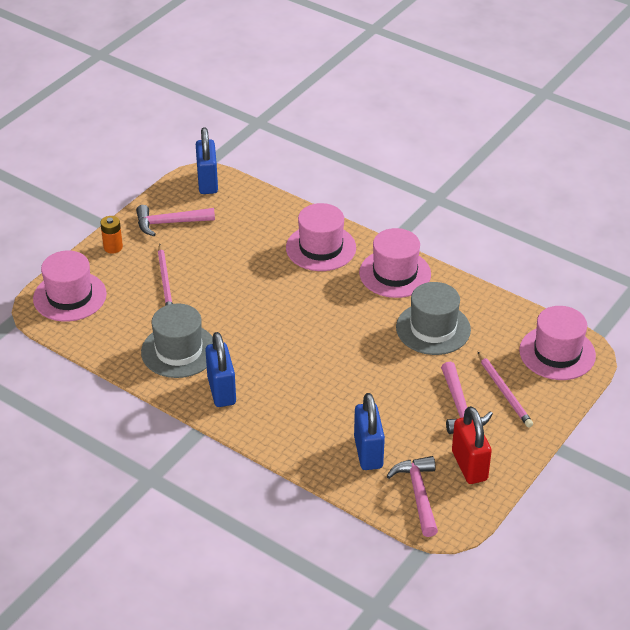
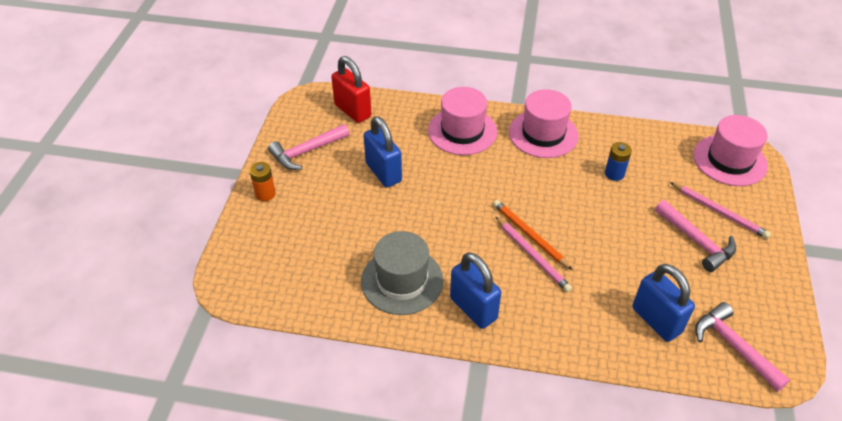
camera: 25 degrees left, 5 degrees up
pink hat [33,251,107,322] -> none
pink pencil [158,244,173,306] -> pink pencil moved to [496,217,572,292]
blue padlock [196,127,218,194] -> blue padlock moved to [363,116,402,187]
grey hat [396,282,471,355] -> blue battery [605,142,632,181]
red padlock [452,406,492,484] -> red padlock moved to [331,56,372,123]
none -> orange pencil [493,200,573,270]

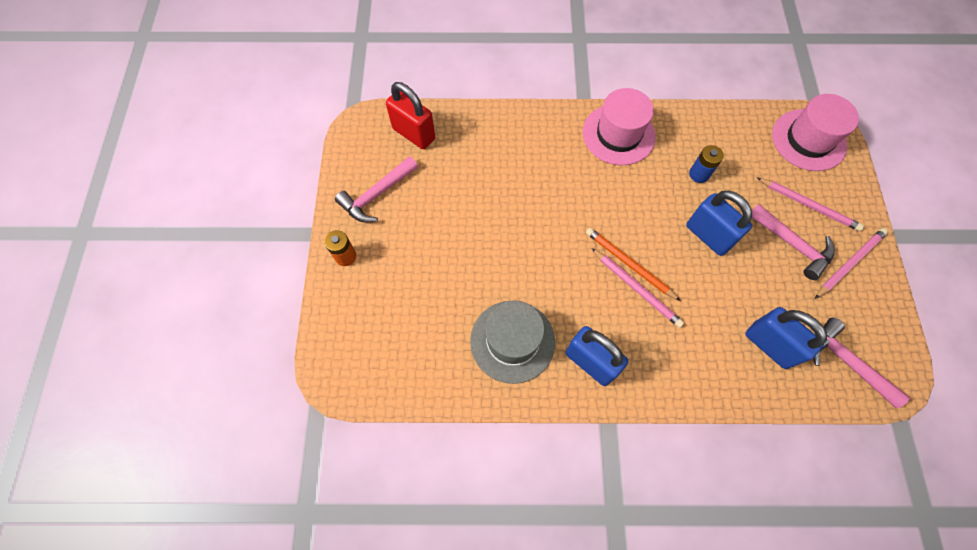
camera: 10 degrees left, 20 degrees up
blue padlock [363,116,402,187] -> blue padlock moved to [686,191,752,256]
pink hat [428,87,497,155] -> none
none -> pink pencil [815,228,888,299]

